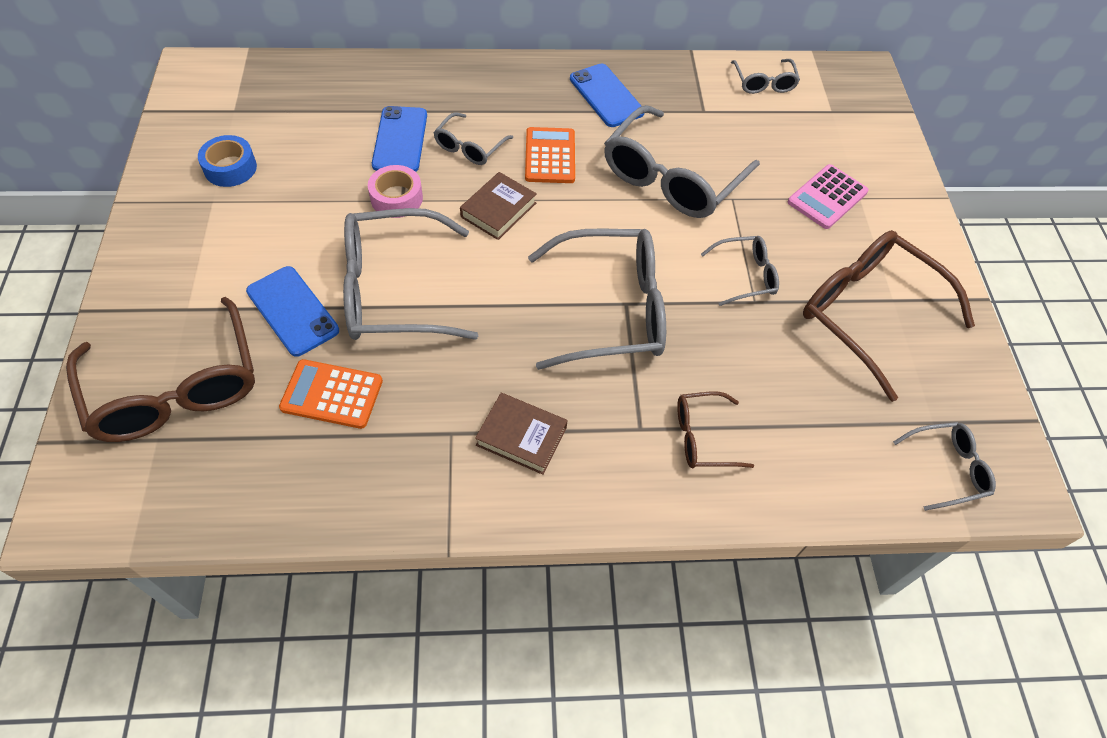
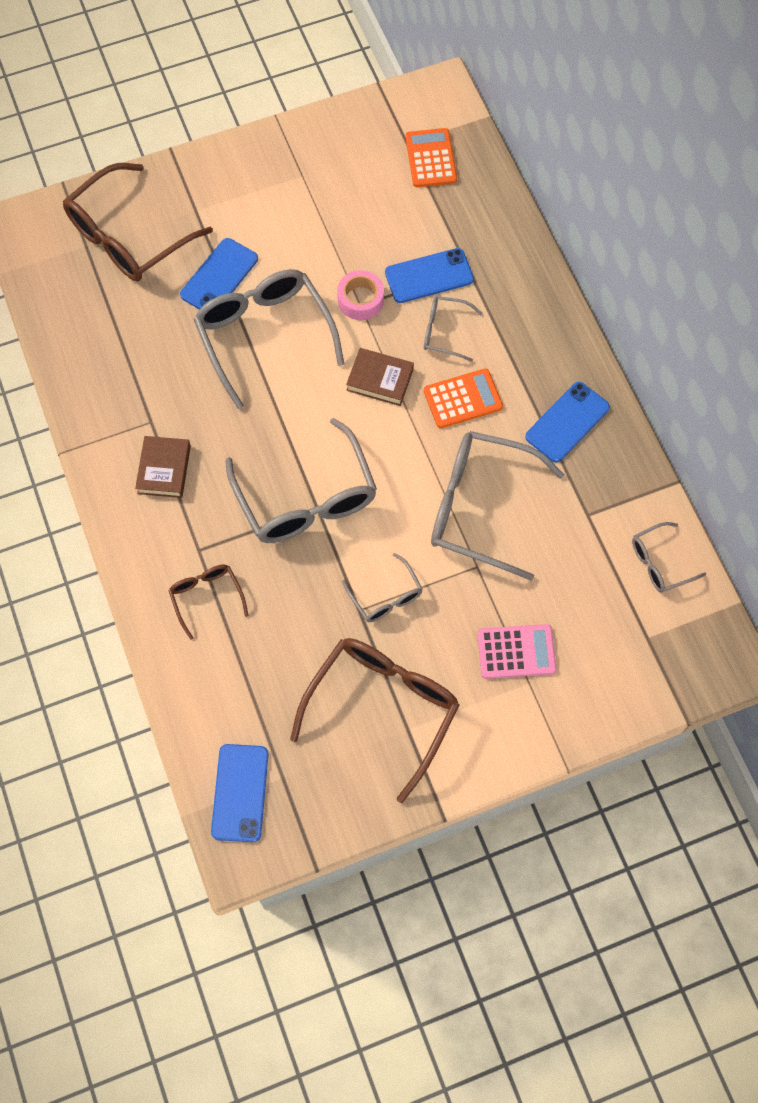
camera: 75 degrees right, 10 degrees up
blue tape [198,135,257,187] -> none
orange calculator [279,359,383,429] -> orange calculator moved to [405,128,457,187]
pink calculator [788,164,869,229] -> pink calculator turned 150 degrees clockwise [477,624,557,679]
grey glasses [893,422,996,511] -> blue phone [211,744,269,842]

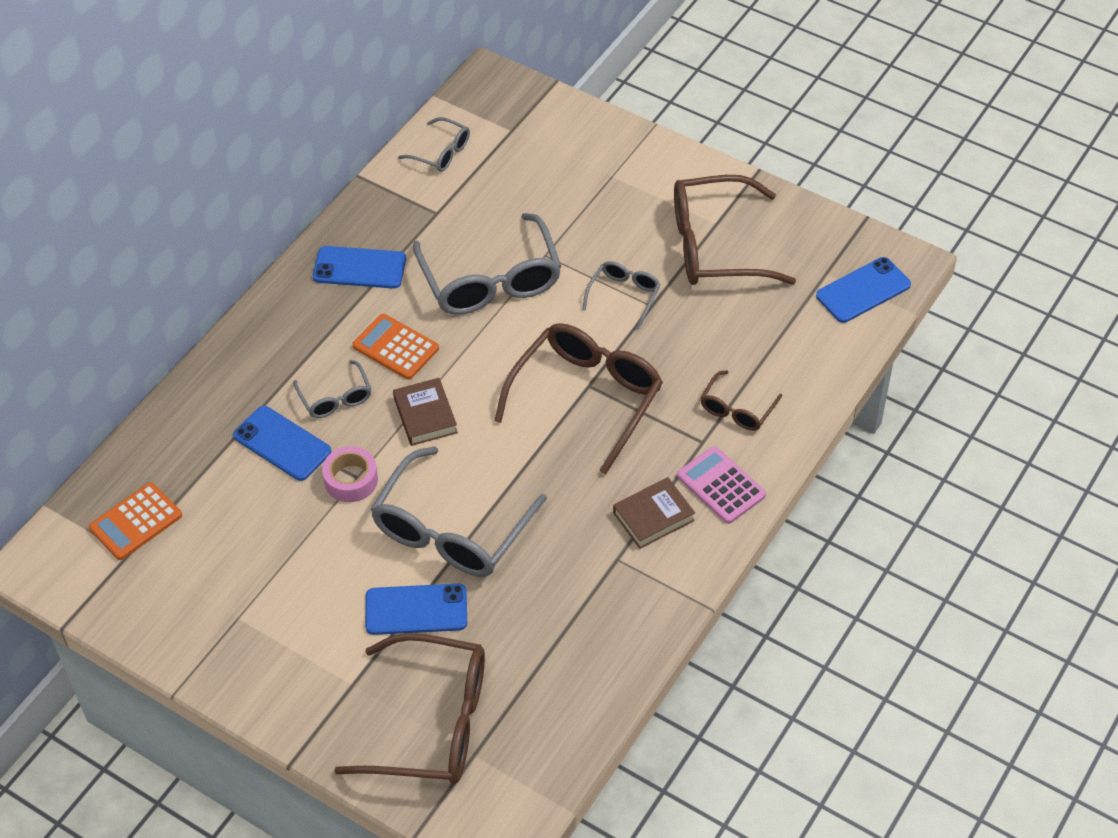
camera: 125 degrees left, 15 degrees down
grey glasses [226,418,377,543] -> brown glasses [494,323,663,474]
pink calculator [477,624,557,679] -> pink calculator moved to [677,446,766,524]

